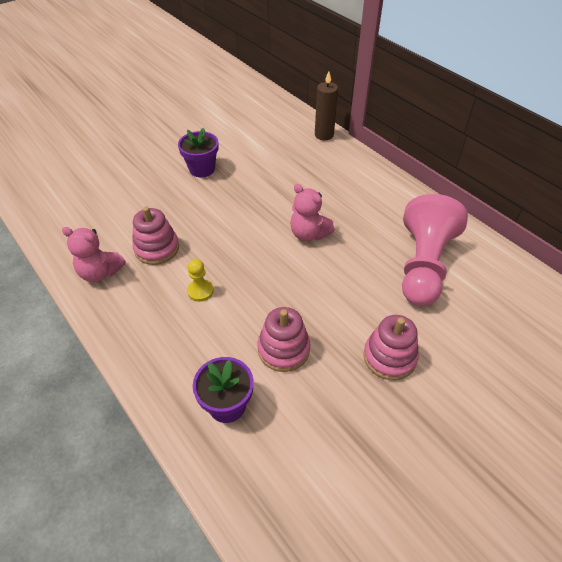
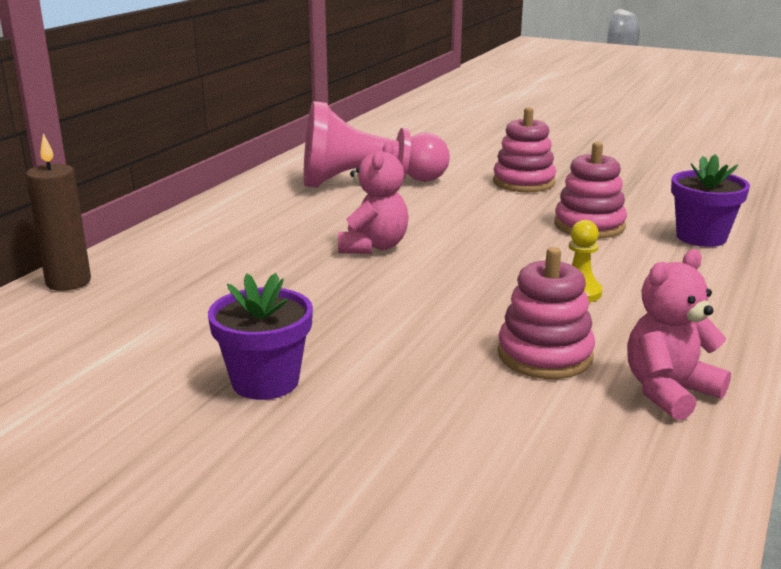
camera: 115 degrees left, 25 degrees down
pink teddy bear [62,227,126,282] -> pink teddy bear turned 120 degrees counterclockwise [627,250,731,420]

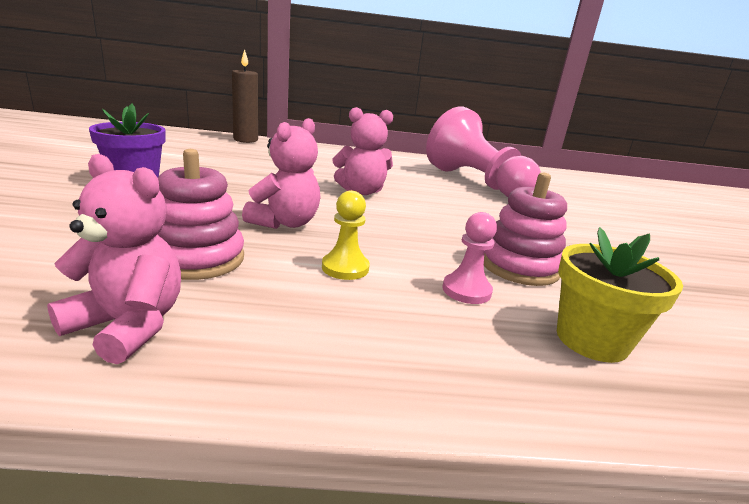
camera: 60 degrees right, 0 degrees up
pink stacking toy [493,107,556,192] -> none
purple flower pot [671,154,750,247] -> yellow flower pot [557,227,683,363]
none -> pink teddy bear [242,118,320,229]
none -> pink pawn [442,212,497,304]

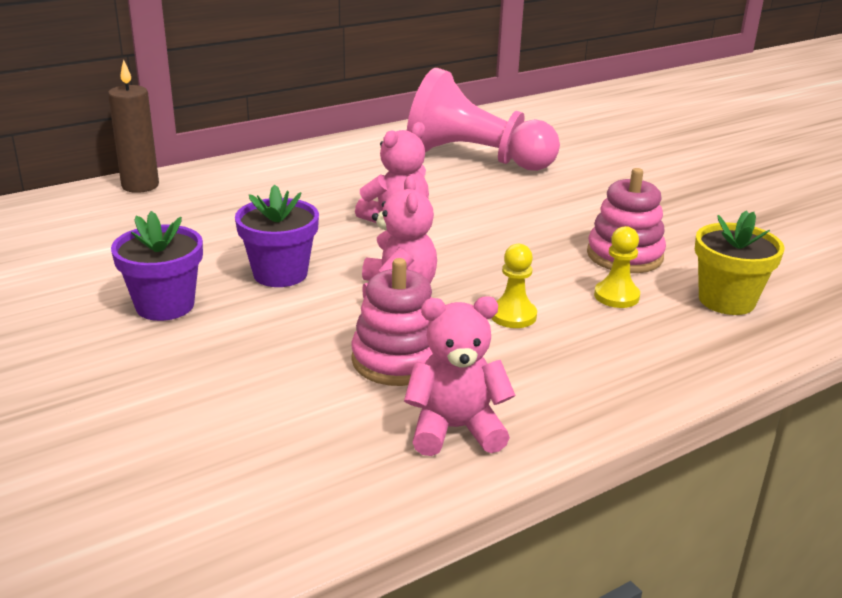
camera: 30 degrees left, 5 degrees up
pink pawn [442,212,497,304] -> yellow pawn [594,226,640,308]
none -> purple flower pot [235,185,319,287]

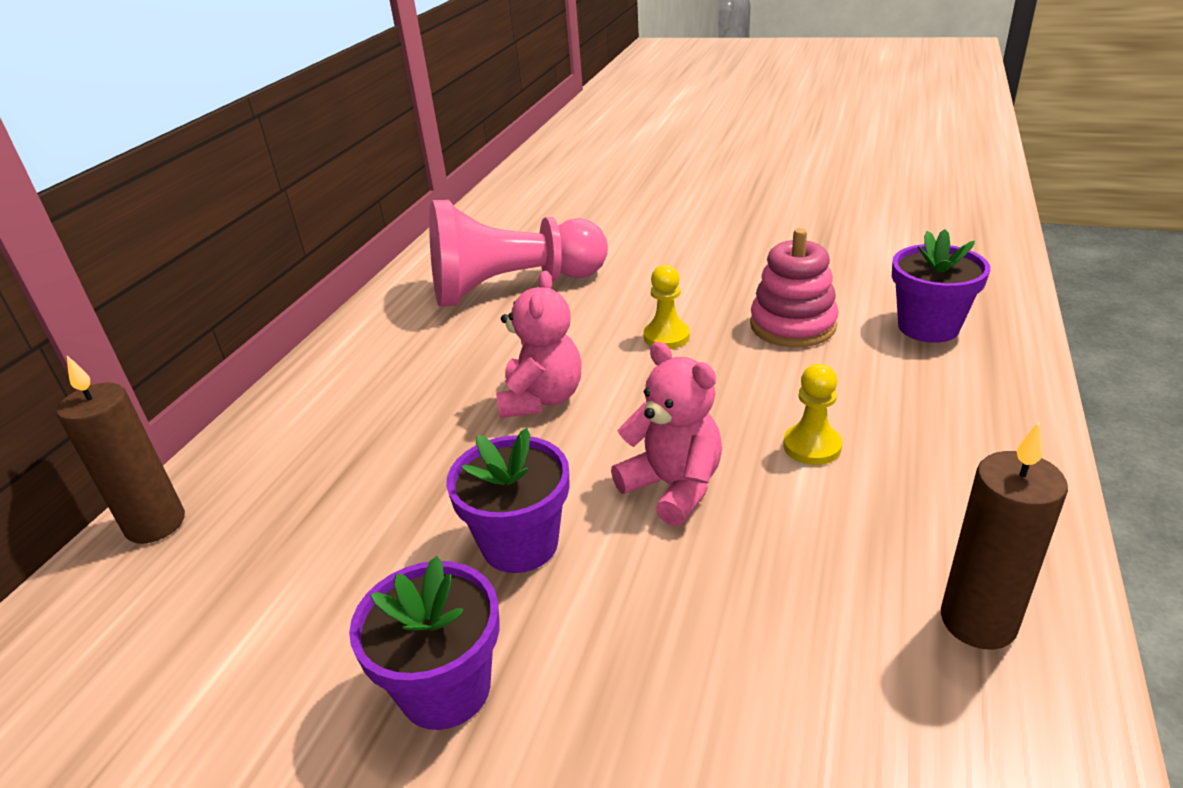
camera: 35 degrees left, 5 degrees up
pink stacking toy [351,258,433,386] -> none
pink teddy bear [404,296,516,456] -> brown candle [941,422,1068,650]
yellow pawn [594,226,640,308] -> yellow pawn moved to [643,265,690,349]
yellow flower pot [695,210,784,315] -> purple flower pot [892,229,990,343]

